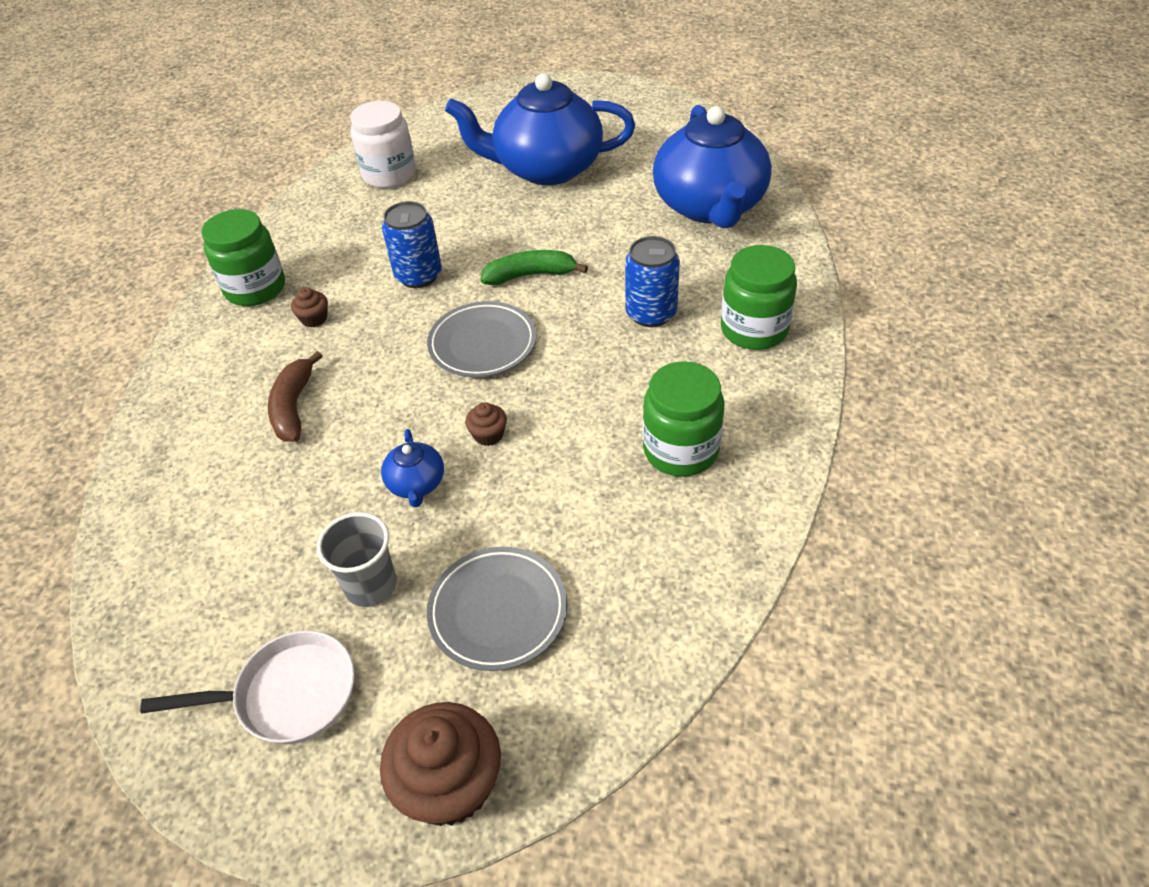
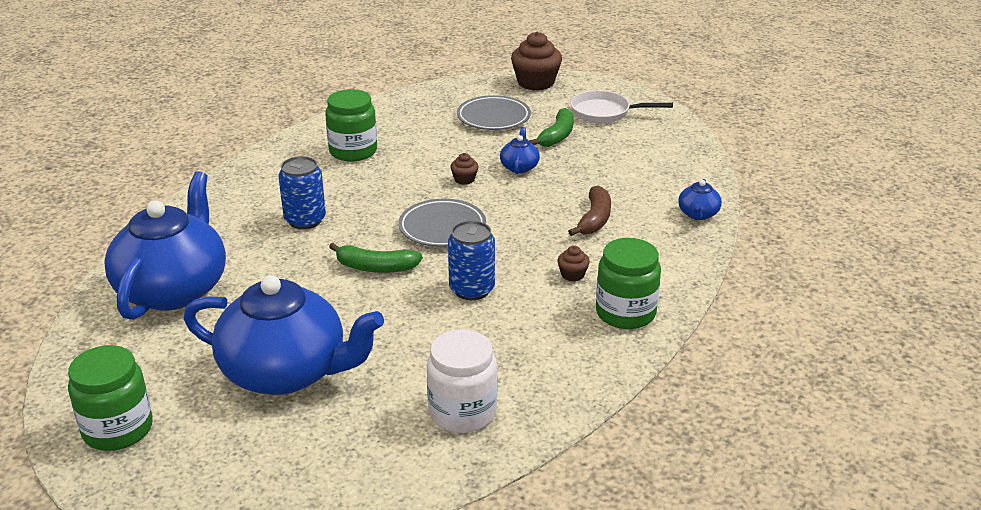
camera: 165 degrees left, 15 degrees down
grey cup [317,512,397,607] -> green banana [529,108,574,147]
green jar [721,245,797,350] -> green jar moved to [68,345,153,451]
none -> blue teapot [678,179,722,220]

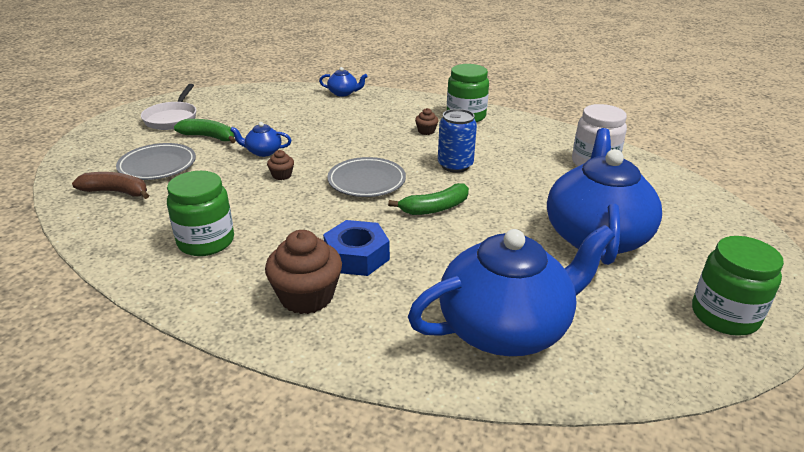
camera: 95 degrees left, 0 degrees up
blue teapot [104,171,226,320] -> blue teapot turned 150 degrees clockwise [408,225,615,356]
blue can [278,156,326,229] -> blue nut [323,220,390,276]
green banana [329,243,423,273] -> green banana turned 60 degrees clockwise [388,183,469,215]
brown cupcake [511,32,562,91] -> brown cupcake moved to [265,230,342,314]
brown banana [568,185,611,236] -> brown banana moved to [72,172,149,199]

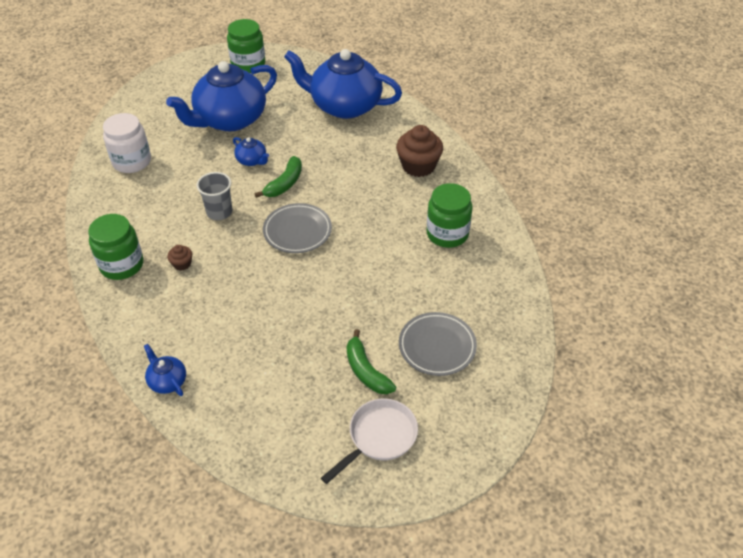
camera: 140 degrees left, 15 degrees up
brown banana [72,172,149,199] -> none
blue teapot [230,122,291,157] -> blue teapot moved to [233,137,269,166]
brown cupcake [267,150,294,180] -> none
blue nut [323,220,390,276] -> none
green banana [388,183,469,215] -> green banana turned 105 degrees clockwise [255,156,302,198]
blue can [438,109,477,173] -> grey cup [196,172,232,220]

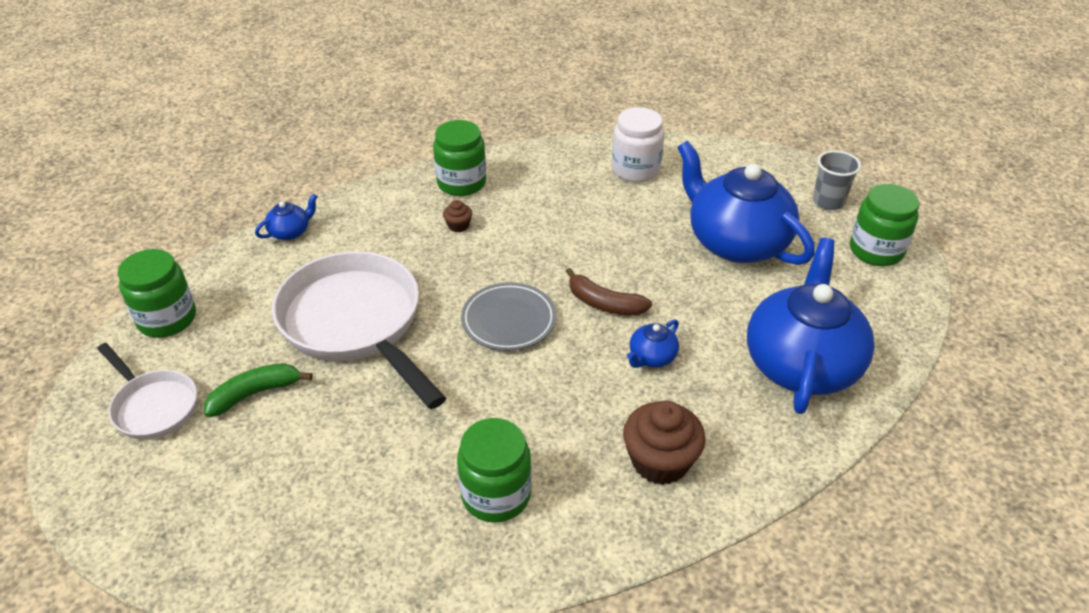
camera: 90 degrees right, 5 degrees down
grey cup [196,172,232,220] -> grey cup moved to [813,150,861,210]
blue teapot [233,137,269,166] -> blue teapot moved to [627,319,679,368]
green banana [255,156,302,198] -> brown banana [566,268,652,316]
grey plate [399,312,477,376] -> none
none -> green jar [118,249,196,338]
none -> white pan [272,251,446,409]

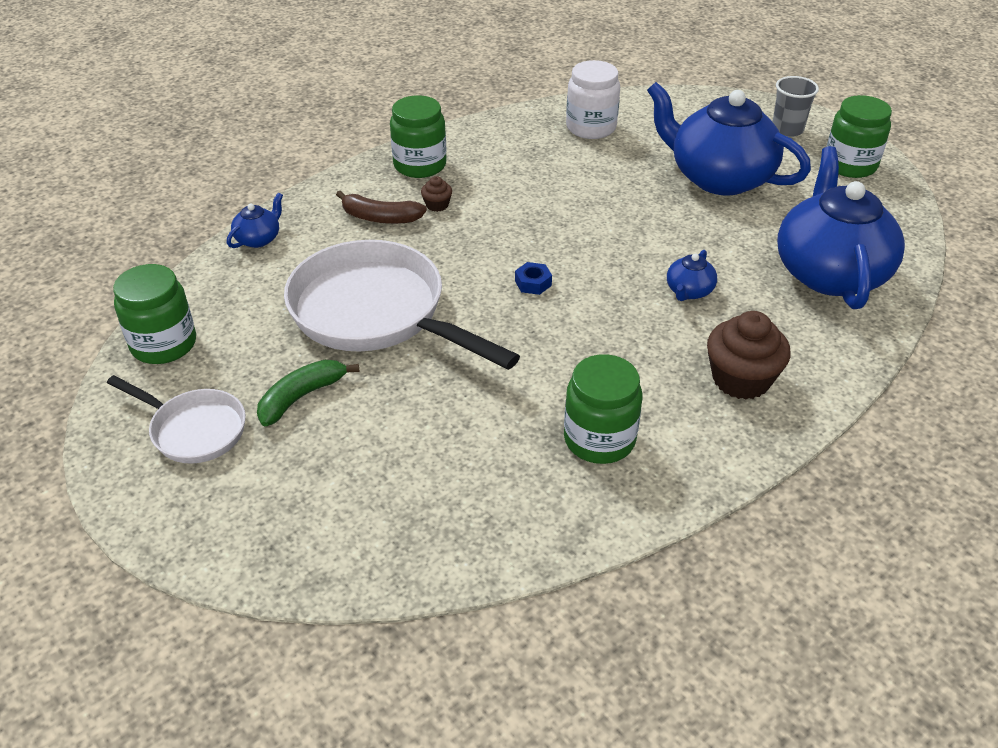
camera: 15 degrees left, 0 degrees up
grey plate [461,282,556,351] -> blue nut [515,262,552,295]
brown banana [566,268,652,316] -> brown banana moved to [336,191,427,224]

